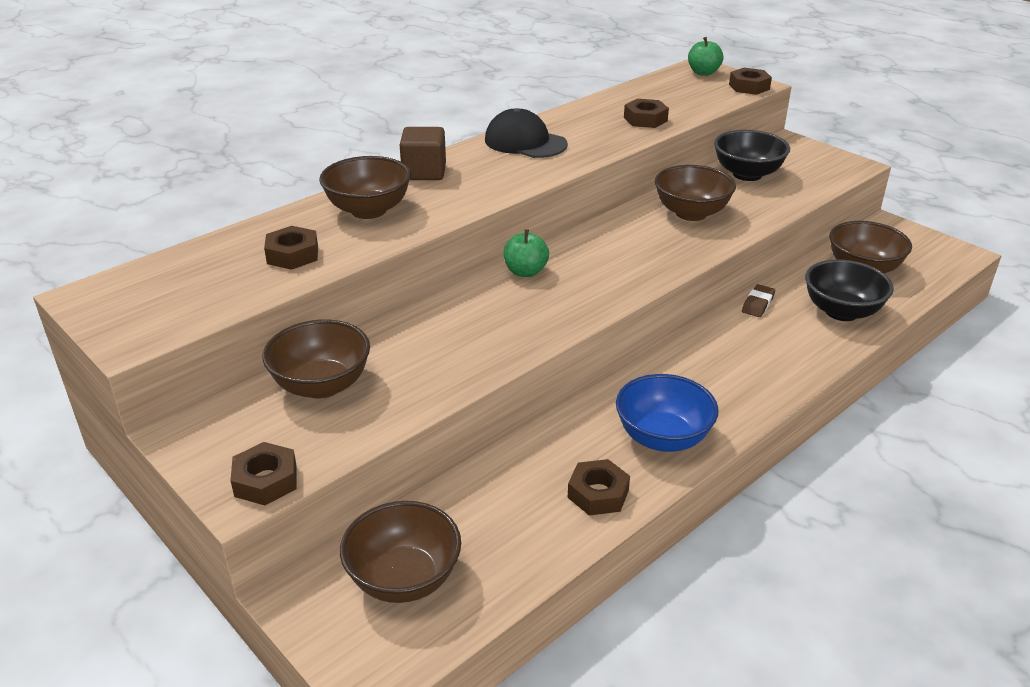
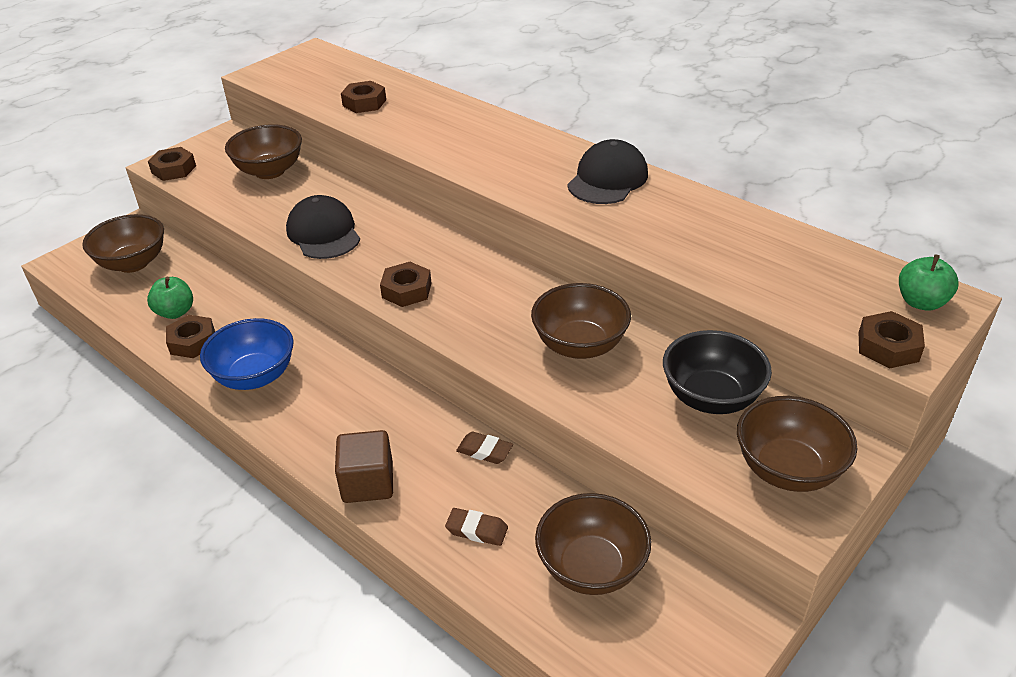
camera: 85 degrees right, 5 degrees up
brown bowl [319,156,411,219] -> brown bowl moved to [737,396,857,492]
brown cube [400,127,446,180] -> brown cube moved to [335,430,393,503]
green apple [504,229,549,277] -> green apple moved to [147,276,193,319]
brown nut [624,99,669,128] -> brown nut moved to [380,262,432,307]
black bowl [805,259,894,321] -> brown eraser [445,508,508,546]
none -> black cap [286,195,360,259]

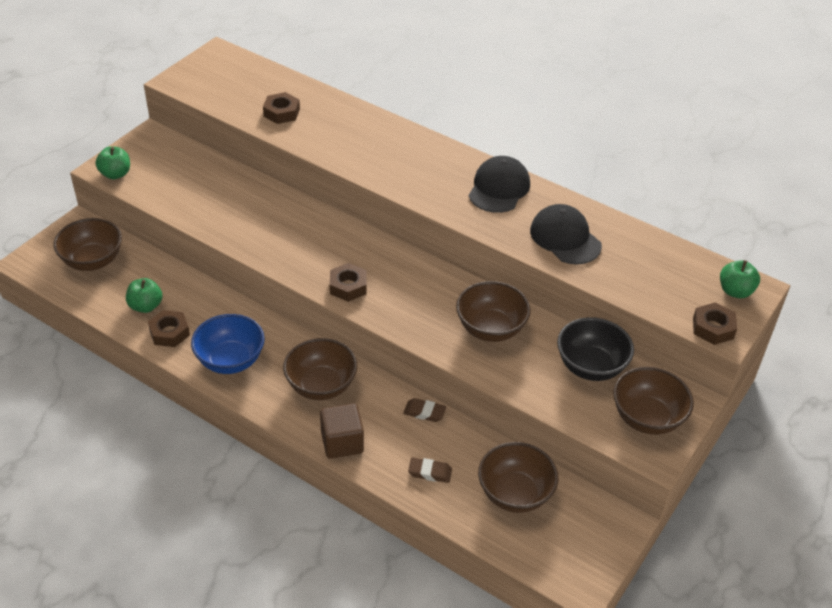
camera: 10 degrees left, 5 degrees up
brown nut [148,147,196,181] -> green apple [95,146,130,179]
brown bowl [225,124,302,179] -> brown bowl moved to [283,338,357,400]
black cap [286,195,360,259] -> black cap moved to [530,204,602,265]

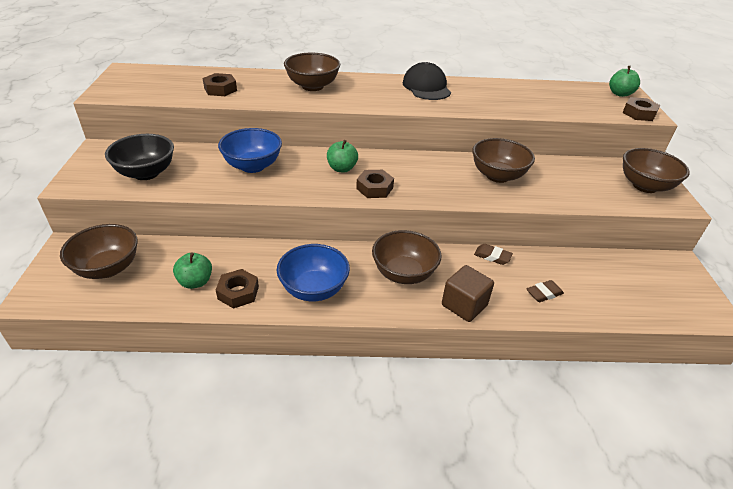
camera: 35 degrees left, 5 degrees down
green apple [95,146,130,179] -> green apple moved to [327,140,358,172]
brown eraser [403,398,446,422] -> brown eraser turned 45 degrees clockwise [474,244,513,265]
brown bowl [478,442,558,513] -> brown bowl moved to [284,53,340,91]
black cap [530,204,602,265] -> none
black bowl [557,317,634,381] -> black bowl moved to [105,134,174,180]
none -> blue bowl [218,128,282,173]

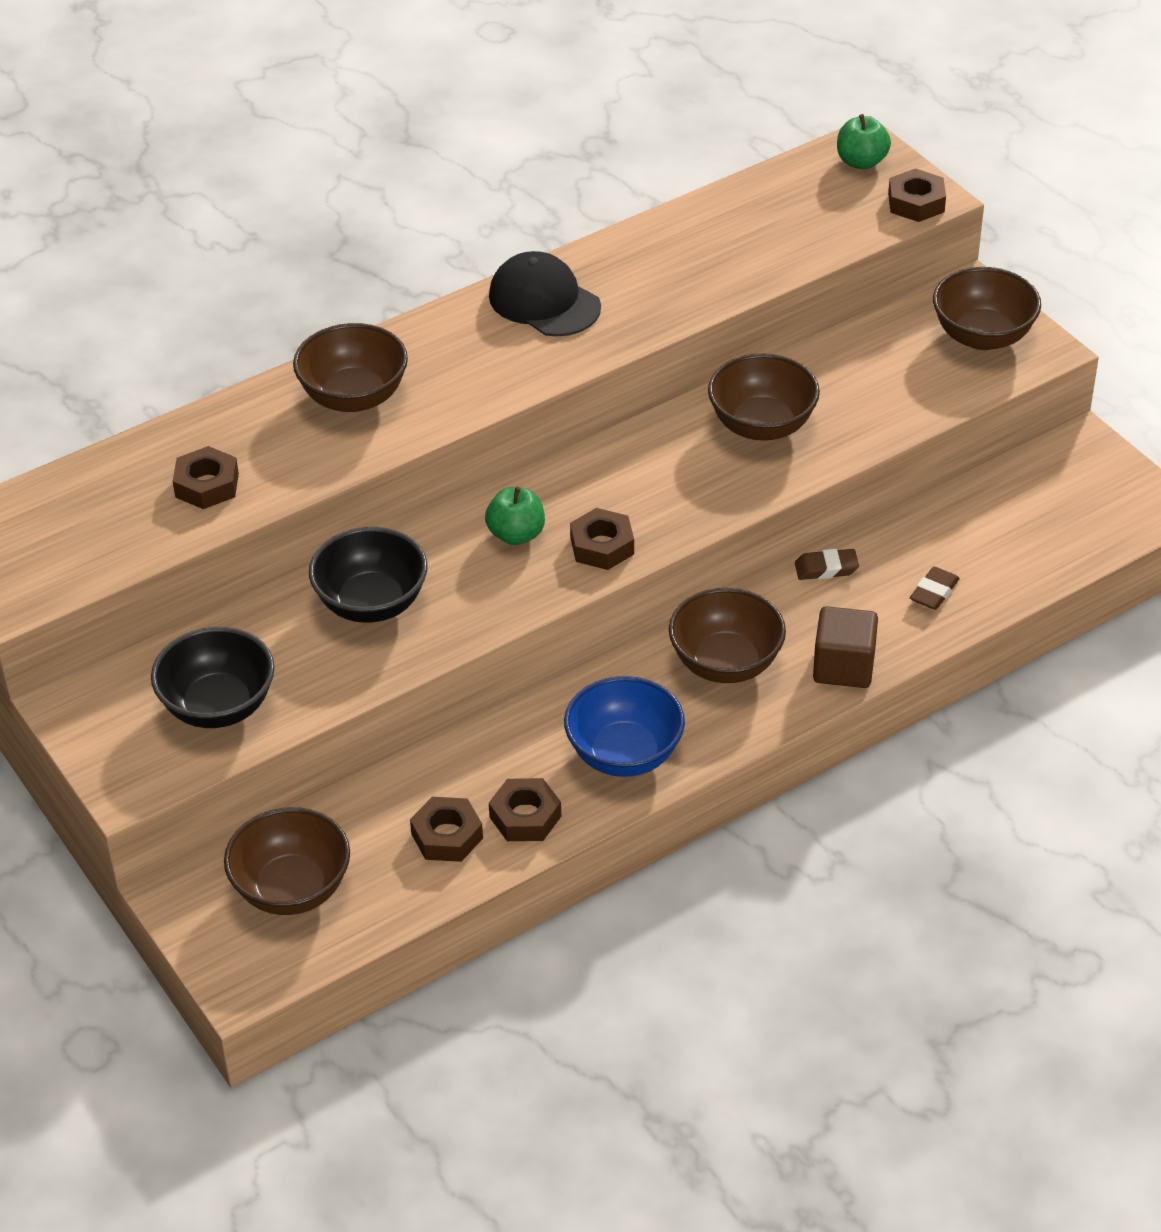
camera: 30 degrees left, 5 degrees up
green apple [173,253,212,289] -> brown nut [410,797,483,862]
blue bowl [218,128,282,173] -> black bowl [309,527,427,623]

